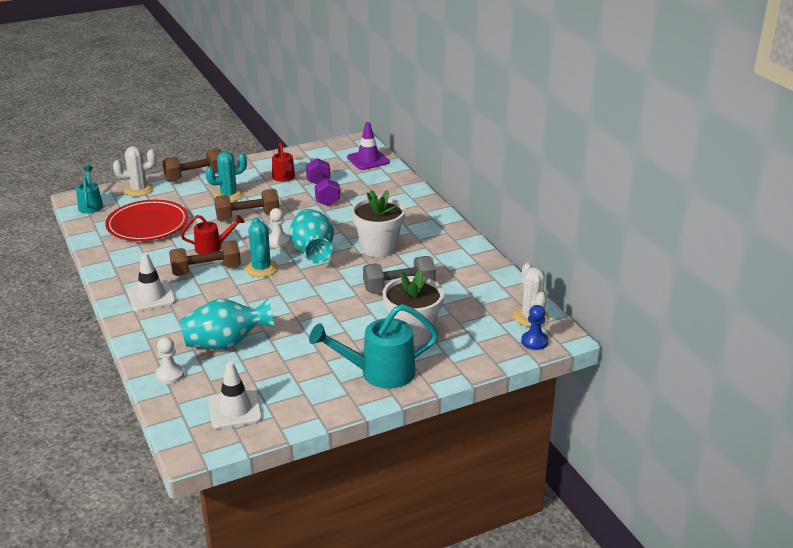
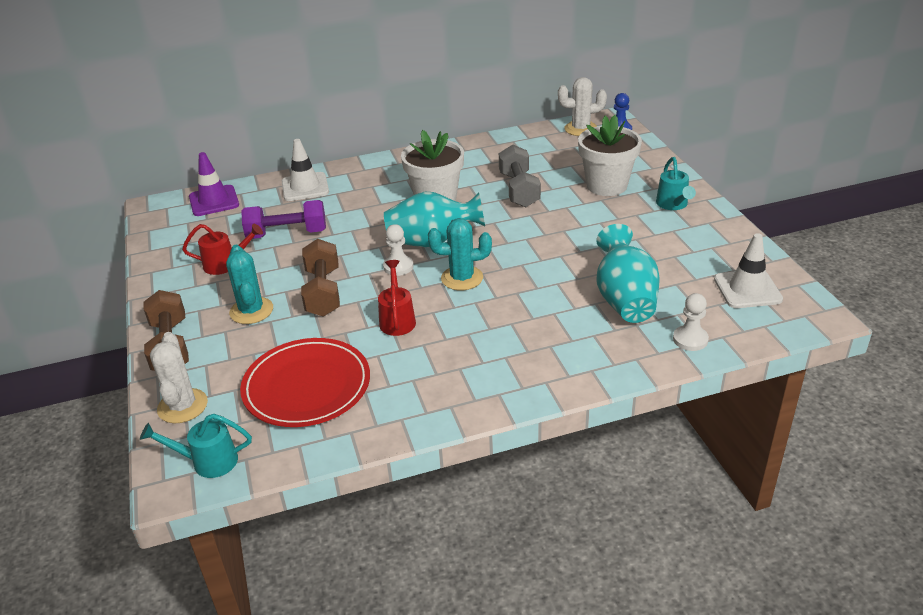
camera: 80 degrees left, 5 degrees up
white traffic cone [127,253,176,312] -> white traffic cone moved to [282,139,329,201]
brown dumbbell [169,240,241,276] -> none
turquoise watering can [309,304,439,389] -> turquoise watering can [656,157,696,210], size x0.59

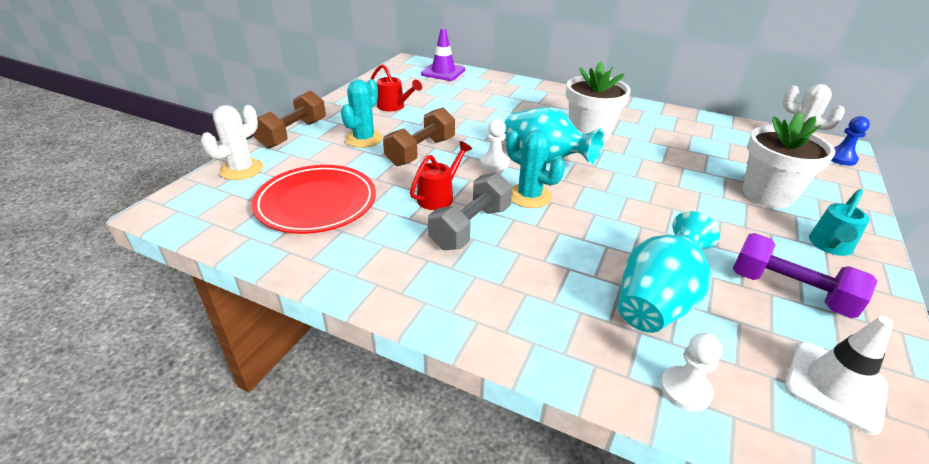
camera: 40 degrees right, 0 degrees up
turquoise watering can [140,414,252,478] -> none
purple dumbbell [241,200,326,239] -> purple dumbbell moved to [733,233,877,318]
white traffic cone [282,139,329,201] -> none
grey dumbbell [499,144,541,207] -> grey dumbbell moved to [428,172,512,250]

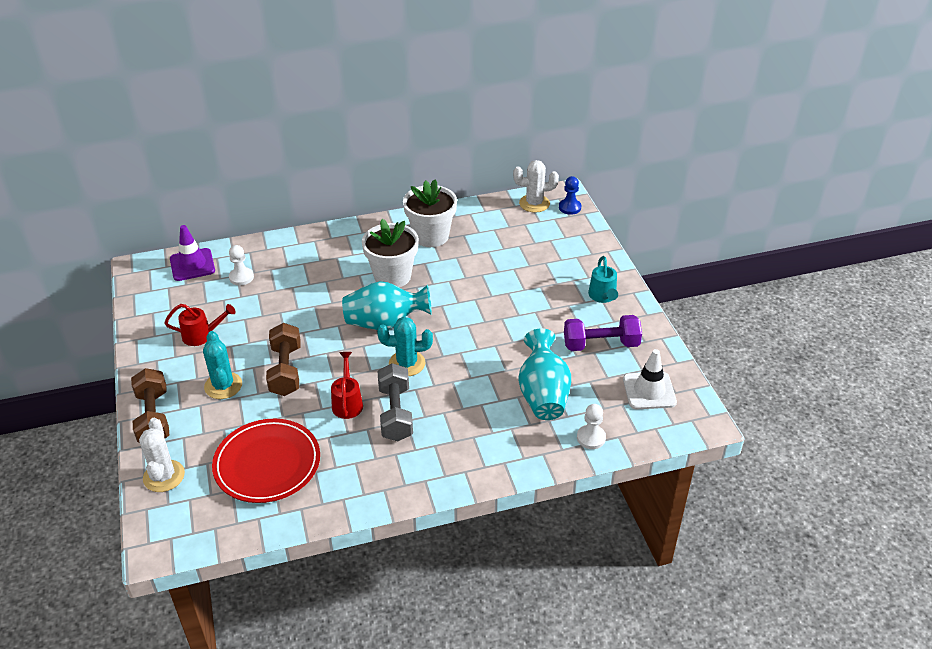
camera: 40 degrees left, 5 degrees up
white pawn [480,119,509,171] -> white pawn moved to [229,245,254,285]
white flower pot [743,112,835,208] -> white flower pot moved to [403,180,457,247]

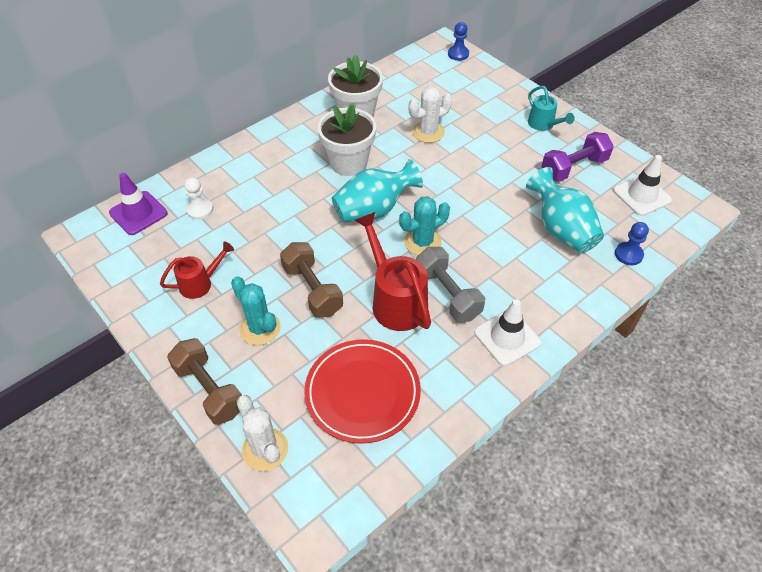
camera: 25 degrees left, 10 degrees up
red watering can [331,352,363,419] -> red watering can [355,212,431,331], size x1.71
white cactus [513,160,559,212] -> white cactus moved to [408,87,452,143]
white pawn [577,404,606,449] -> blue pawn [615,222,649,265]
none -> white traffic cone [474,299,541,366]

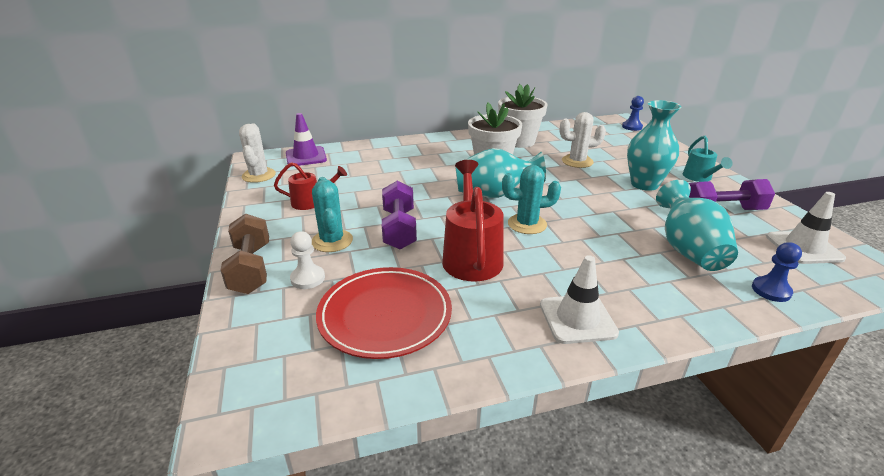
camera: 25 degrees right, 20 degrees down
white pawn [184,177,213,220] -> white pawn moved to [290,231,325,289]
white cactus [237,395,288,471] -> white cactus moved to [239,123,276,183]
brown dumbbell [280,242,343,318] -> purple dumbbell [382,181,417,250]
grey dumbbell [416,247,485,323] -> none
none -> turquoise vase [627,100,681,191]

